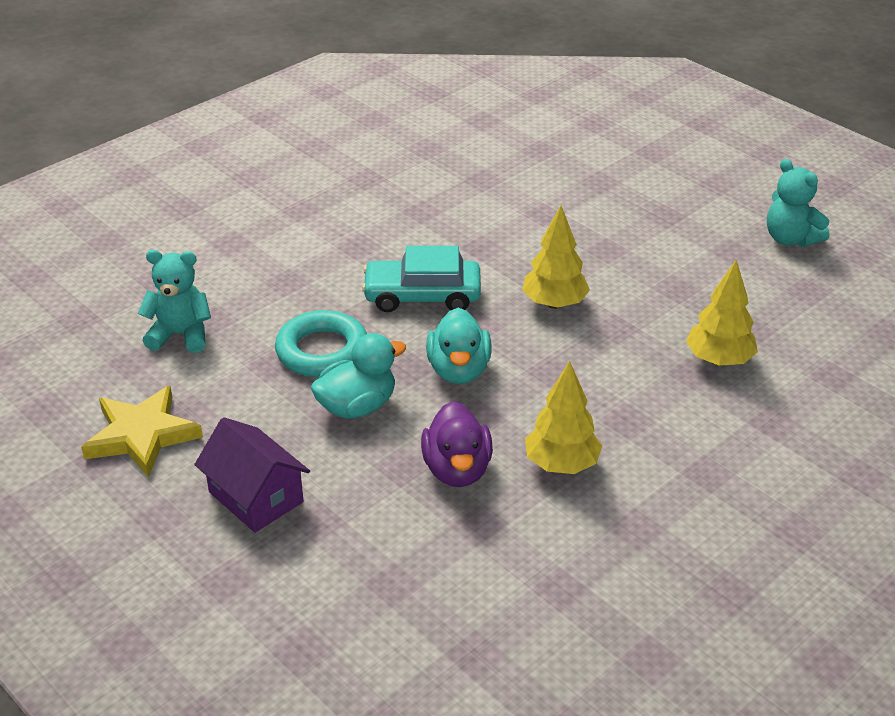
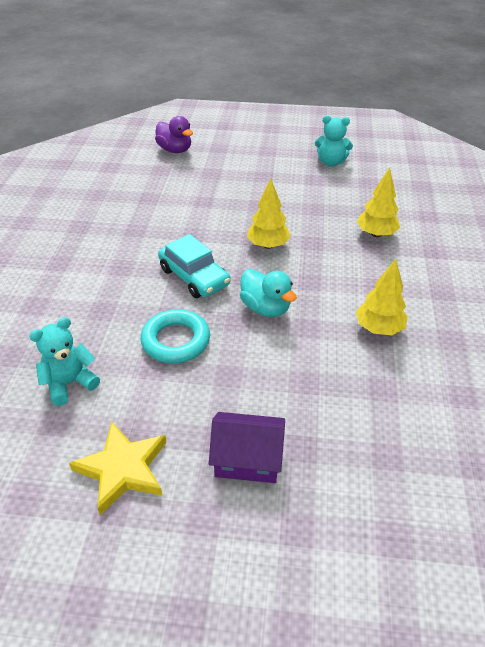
camera: 40 degrees left, 5 degrees up
turquoise duck [311,333,406,419] -> none
turquoise car [362,246,481,312] -> turquoise car turned 90 degrees counterclockwise [158,234,231,298]
purple duck [421,401,493,487] -> purple duck moved to [155,116,193,153]

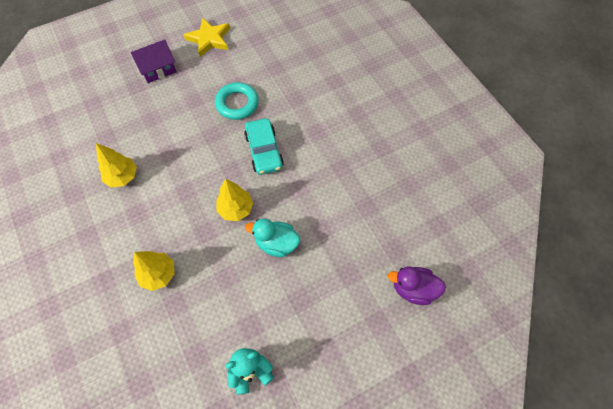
camera: 145 degrees right, 20 degrees up
turquoise teddy bear [29,317,100,406] -> none
turquoise car [158,234,231,298] -> turquoise car turned 120 degrees counterclockwise [244,118,284,175]
turquoise duck [240,269,297,317] -> turquoise duck moved to [245,218,300,257]

